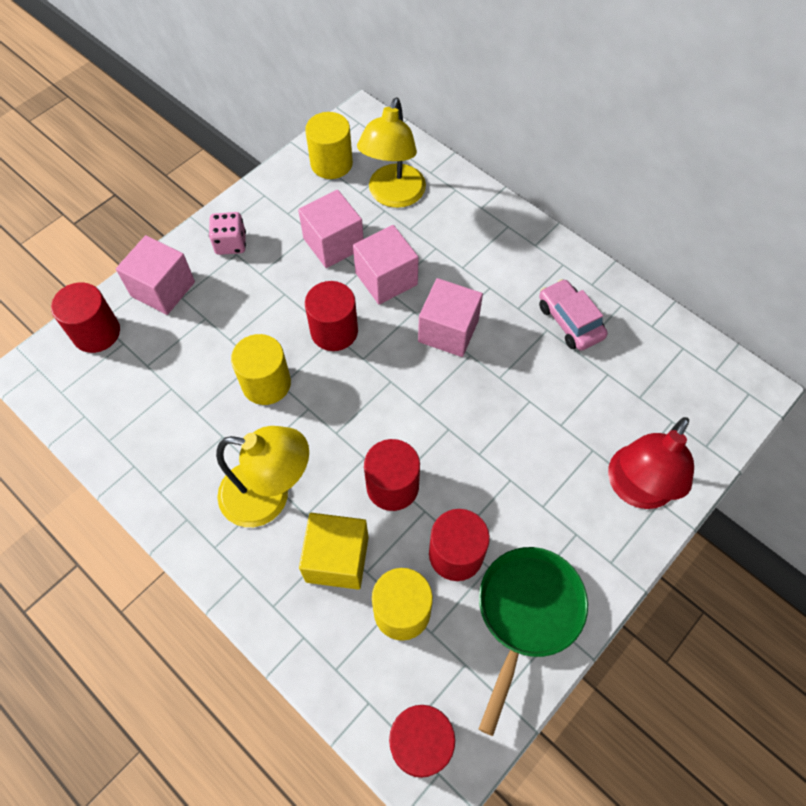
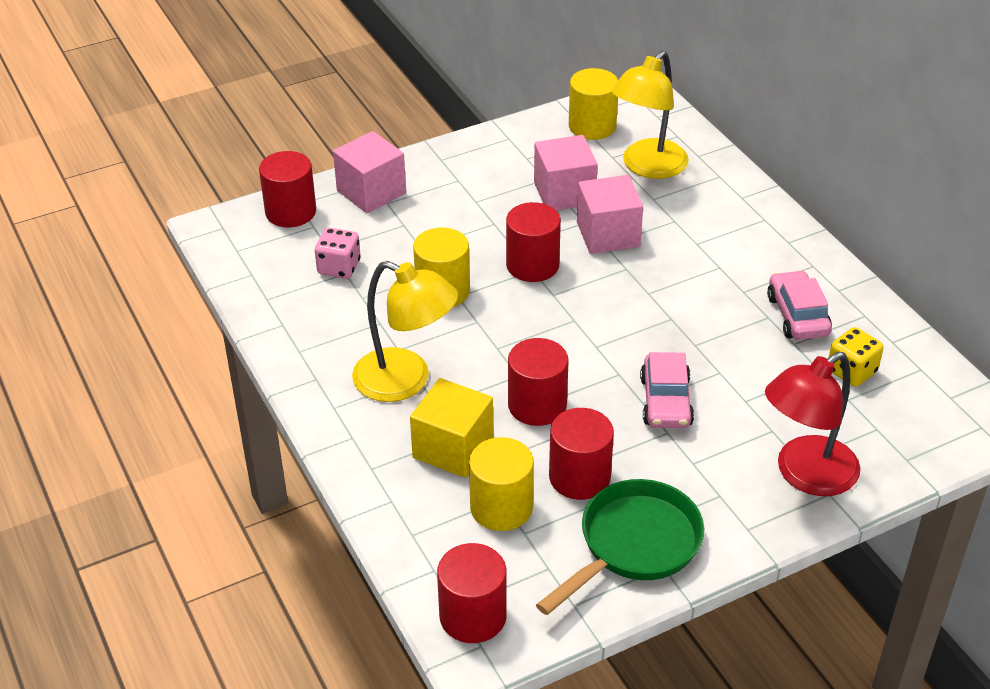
camera: 20 degrees right, 20 degrees down
pink dice [209,212,246,255] -> pink dice moved to [315,228,361,279]
pink cube [418,278,483,357] -> none
none -> pink car [640,352,694,428]
none -> yellow dice [829,327,884,387]

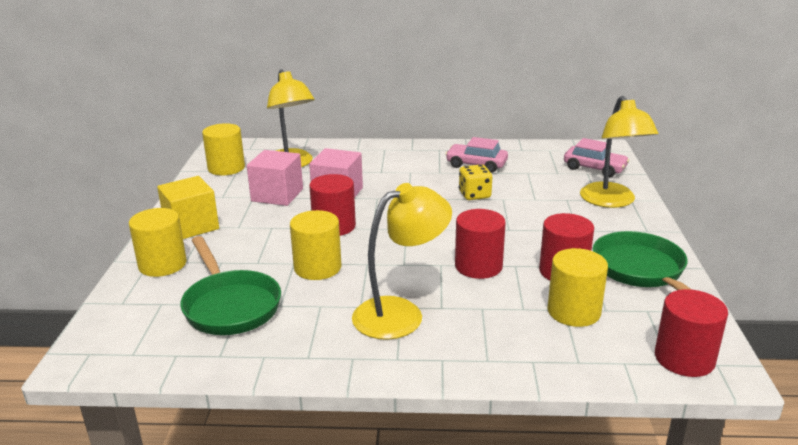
camera: 60 degrees left, 15 degrees down
red cylinder [259,151,316,227] -> none
pink dice [315,228,361,279] -> green pan [180,236,281,335]
pink cube [333,131,406,213] -> yellow cylinder [129,208,187,277]
yellow cube [410,378,493,478] -> yellow cube moved to [157,176,219,239]
pink car [640,352,694,428] -> pink car moved to [564,138,629,177]
red lamp [765,352,861,496] -> yellow lamp [580,96,658,208]
yellow dice [829,327,884,387] -> yellow dice moved to [459,164,492,200]

